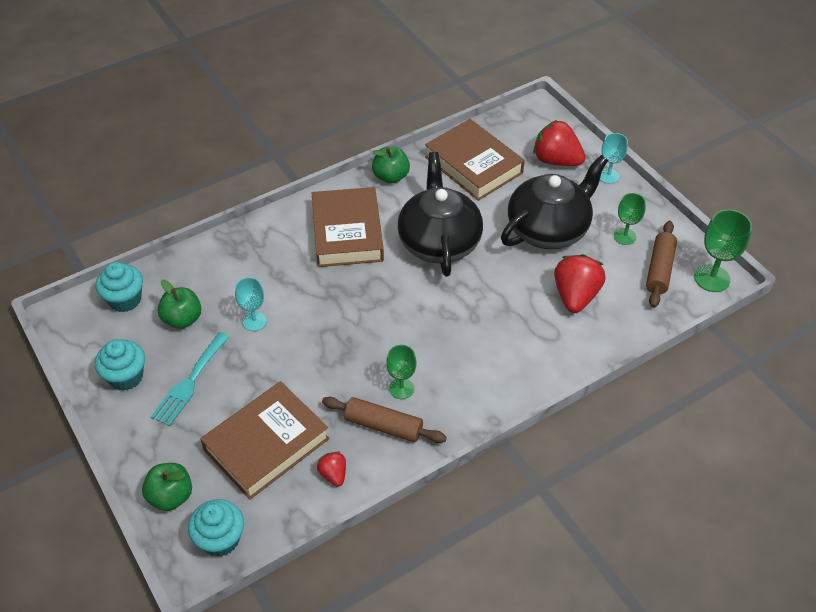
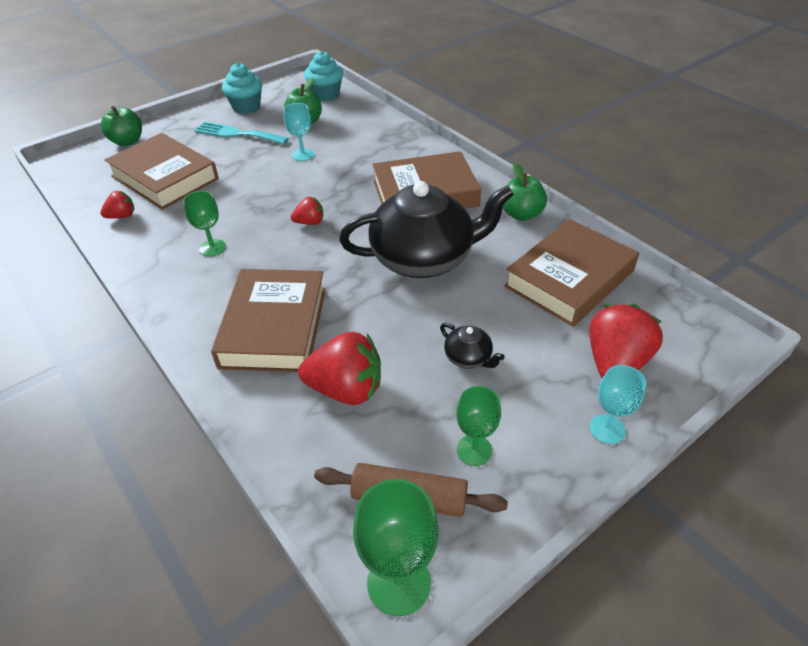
camera: 85 degrees right, 5 degrees down
turquoise cupcake [188,499,244,557] -> none
brown rolling pin [322,397,447,443] -> none
black teapot [501,155,608,249] -> black teapot [440,323,505,369], size x0.40
none -> brown book [211,269,326,372]
none -> red strawberry [291,197,323,225]

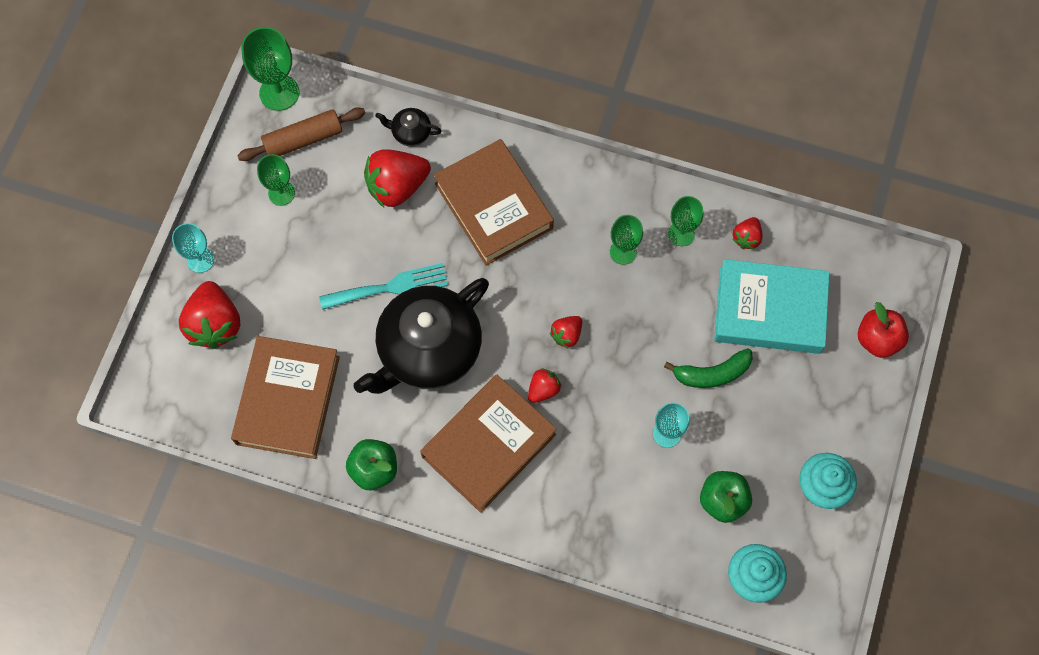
camera: 145 degrees right, 25 degrees up
green apple [101,106,142,146] -> red apple [858,302,909,358]
brown book [105,133,219,210] -> turquoise book [714,259,830,354]
turquoise fork [194,121,289,144] -> turquoise fork moved to [319,263,448,310]
black teapot [440,323,505,369] -> black teapot moved to [375,108,441,146]
none -> red strawberry [528,368,562,403]
none -> green banana [664,348,753,388]
none -> green goblet [668,196,703,246]

